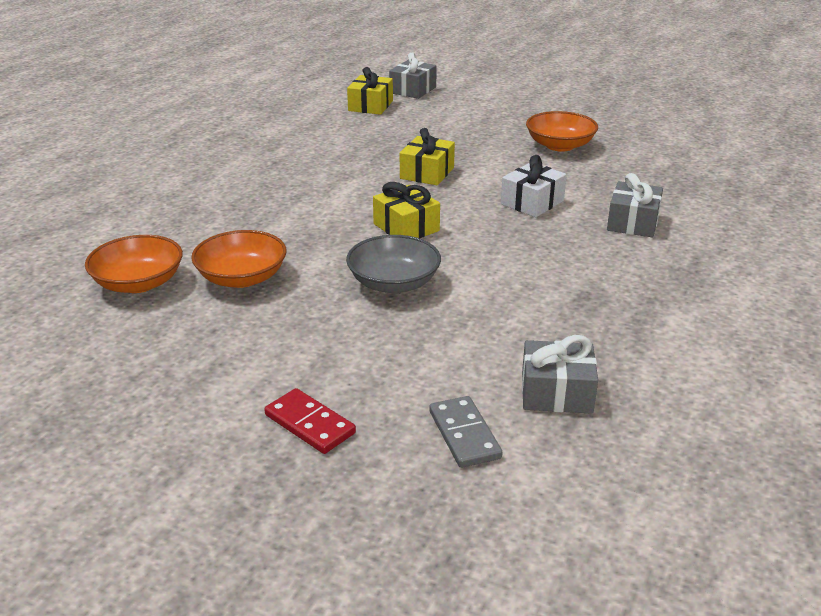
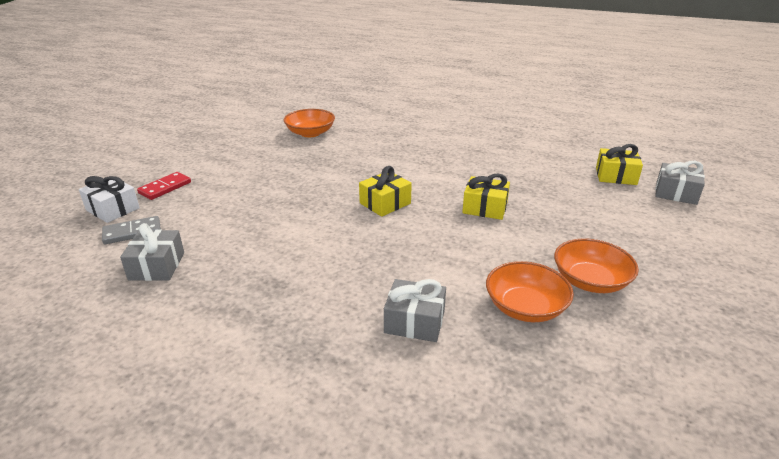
camera: 85 degrees right, 0 degrees up
orange bowl [191,230,287,288] -> orange bowl moved to [486,261,574,322]
grey bowl [346,235,441,293] -> none
white gift [501,155,567,217] -> white gift moved to [79,176,140,223]

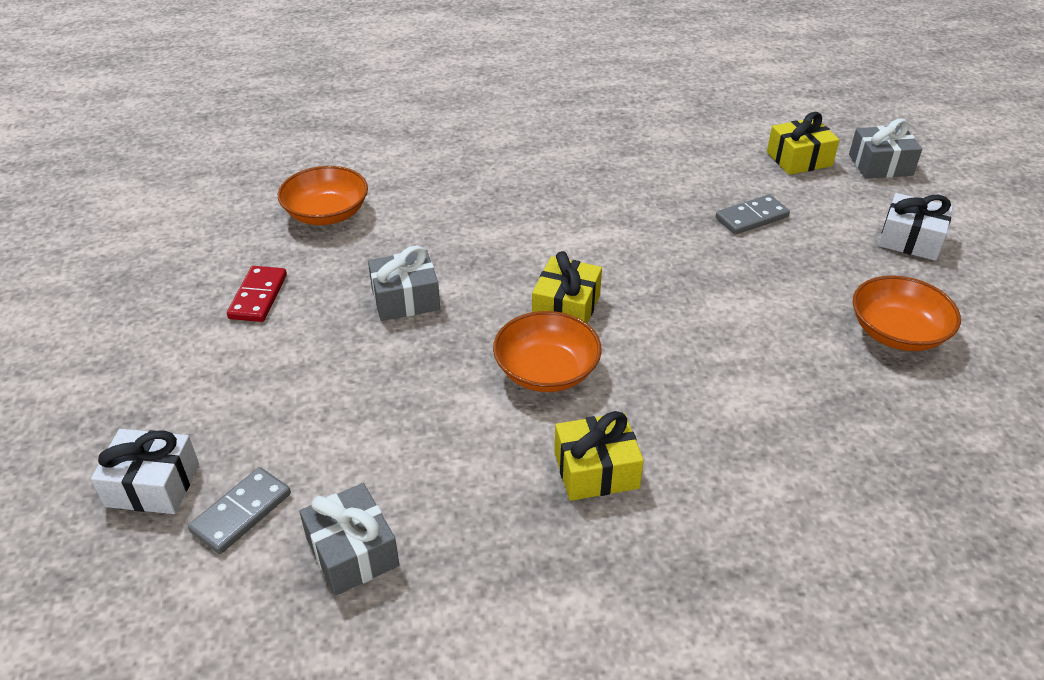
camera: 30 degrees left, 10 degrees up
red domino [137,172,191,200] -> red domino moved to [227,266,287,322]
grey gift [384,279,446,342] -> grey gift moved to [368,246,440,321]
yellow gift [462,174,510,220] -> yellow gift moved to [554,411,644,501]
orange bowl [486,261,574,322] -> orange bowl moved to [493,311,602,392]
none -> grey domino [715,194,790,235]
none -> white gift [879,193,953,261]

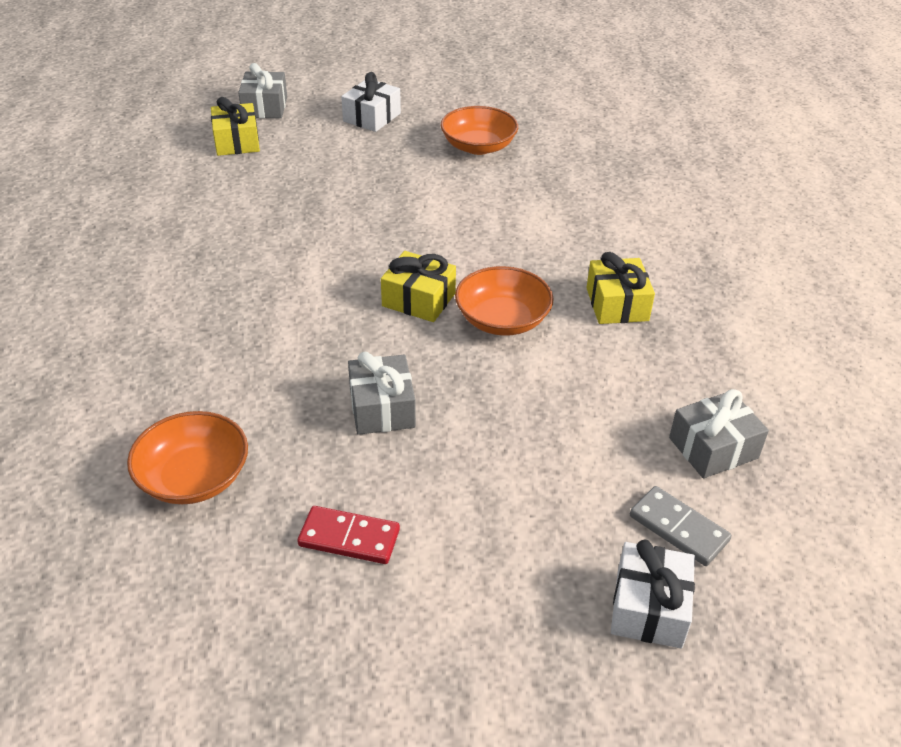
camera: 85 degrees left, 0 degrees up
grey domino [715,194,790,235] -> none

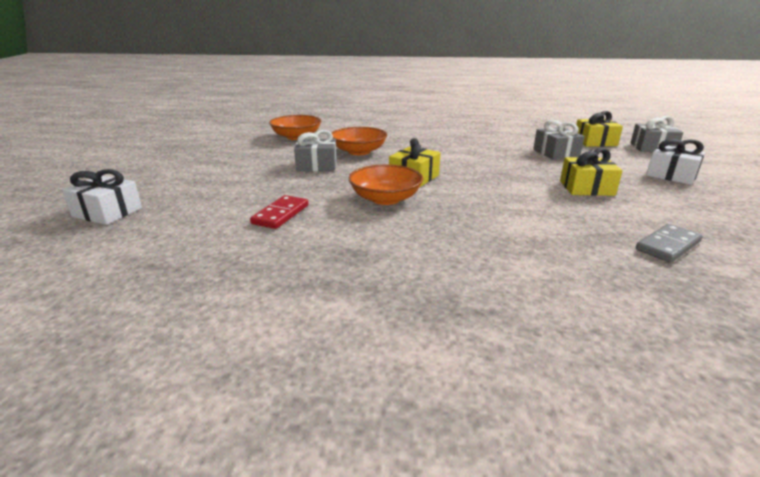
camera: 100 degrees right, 15 degrees down
red domino [297,506,400,564] -> red domino moved to [250,195,309,229]
orange bowl [441,106,518,155] -> orange bowl moved to [332,127,387,155]
yellow gift [586,252,655,324] -> yellow gift moved to [560,148,622,196]
grey domino [630,486,732,566] -> grey domino moved to [636,224,702,263]
grey gift [669,389,769,478] -> grey gift moved to [533,120,585,160]

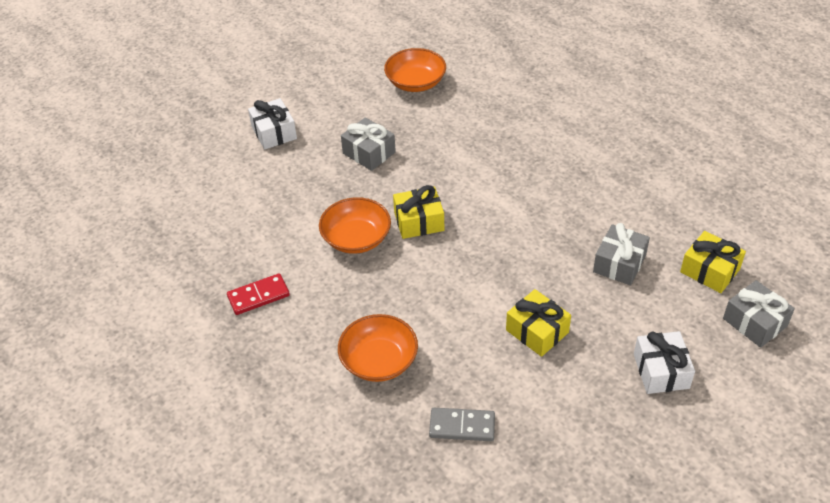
camera: 45 degrees right, 20 degrees up
white gift [62,169,142,225] -> white gift moved to [248,98,297,149]
red domino [250,195,309,229] -> red domino moved to [227,273,290,315]
orange bowl [332,127,387,155] -> orange bowl moved to [338,314,418,382]

